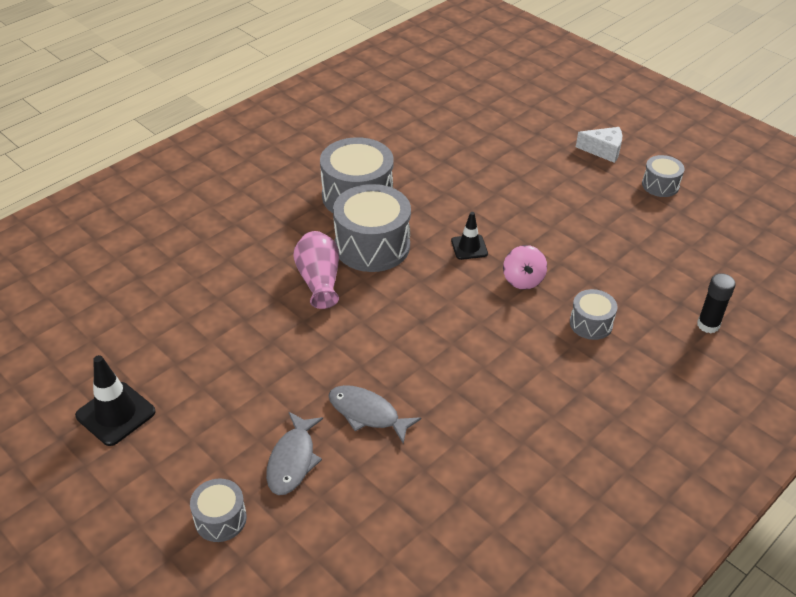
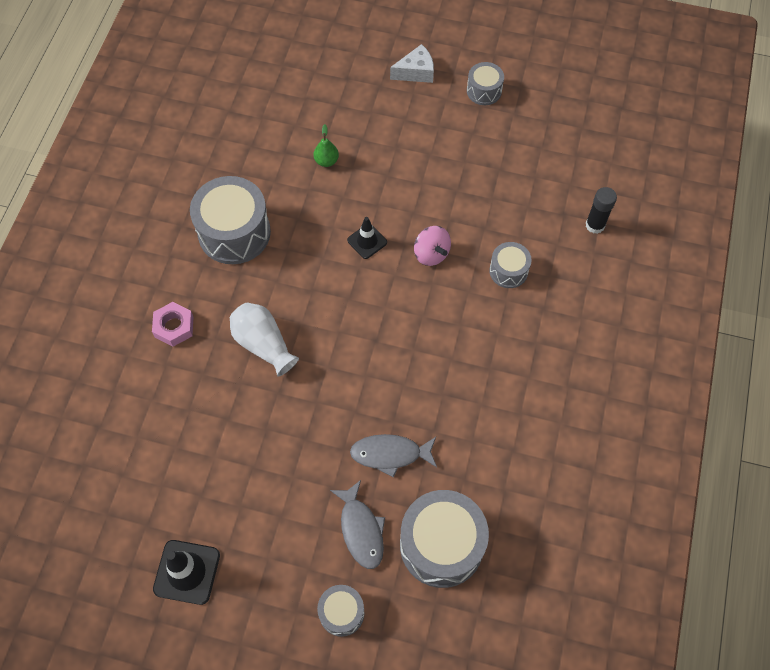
camera: 30 degrees left, 20 degrees up
pink vase [293,231,339,309] -> white vase [230,302,299,377]
grey drum [333,184,411,272] -> grey drum moved to [400,490,489,588]
none -> pink nut [152,302,193,347]
none -> green pear [314,124,339,167]

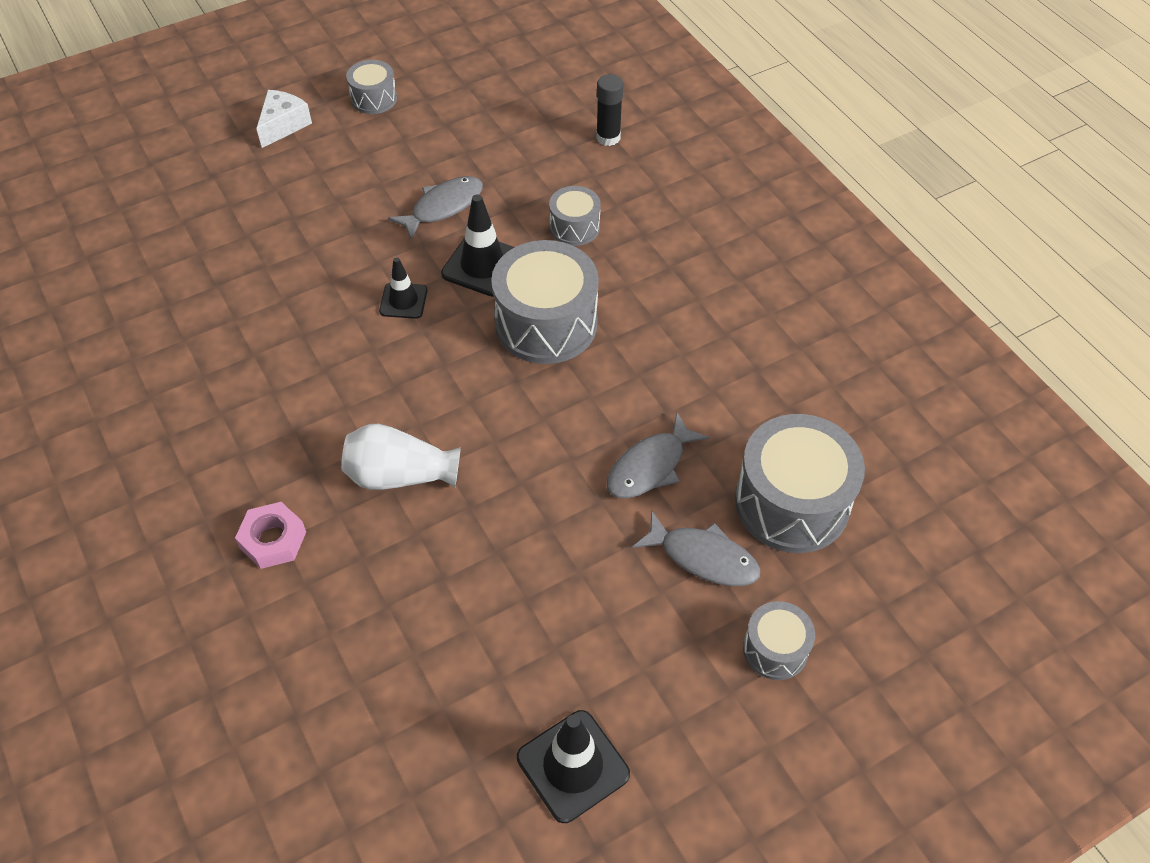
camera: 45 degrees left, 10 degrees down
grey drum [190,176,271,264] -> grey drum moved to [491,240,599,364]
green pear [314,124,339,167] -> none
pink spinning top [414,226,451,266] -> black traffic cone [441,194,514,297]
none -> grey fish [388,176,483,240]

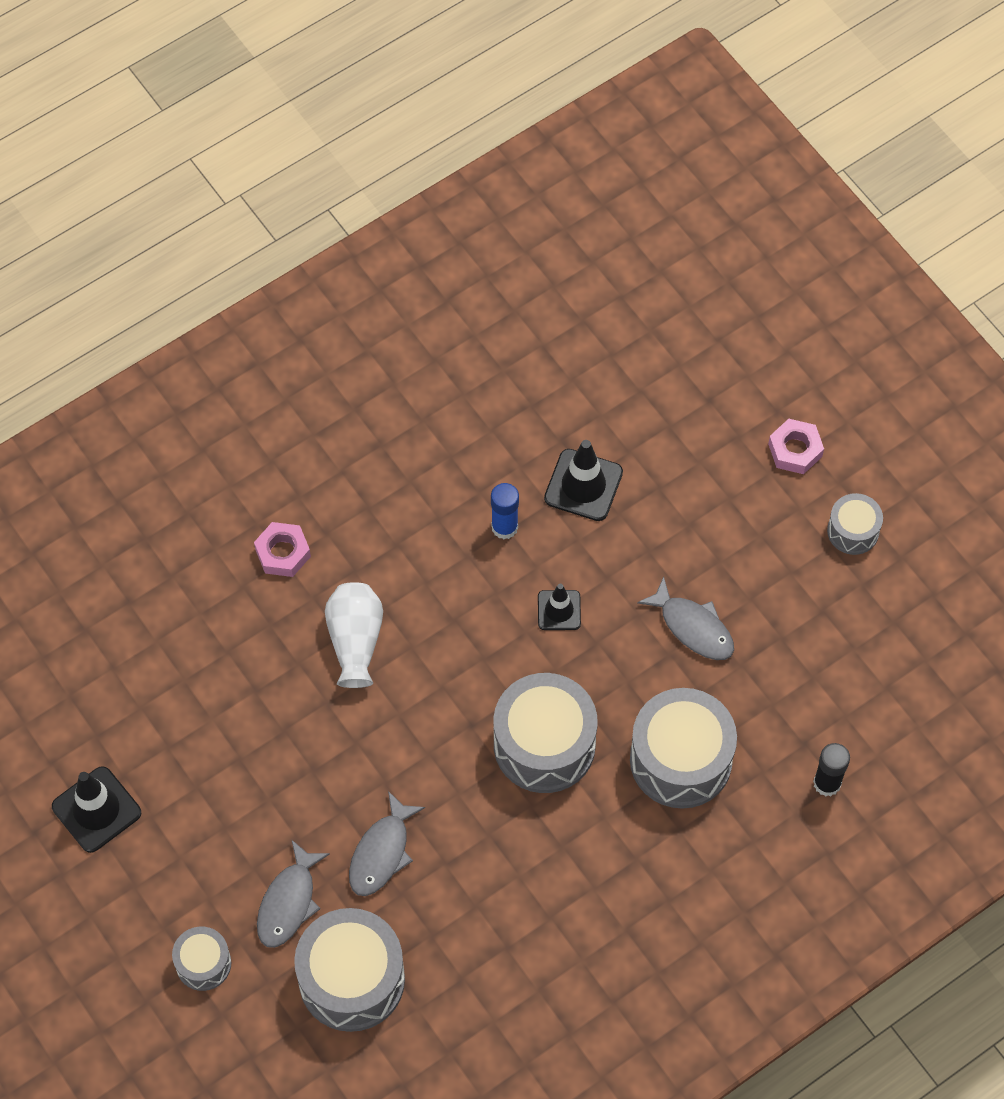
camera: 85 degrees right, 10 degrees up
white cheese [256,90,312,148] -> pink nut [768,419,824,474]
black traffic cone [441,194,514,297] -> black traffic cone moved to [544,440,623,521]
grey drum [549,186,601,246] -> grey drum [630,688,737,809], size x1.90
grey fish [607,413,709,498] -> grey fish turned 105 degrees counterclockwise [349,791,425,896]
none -> blue glue stick [491,483,519,539]

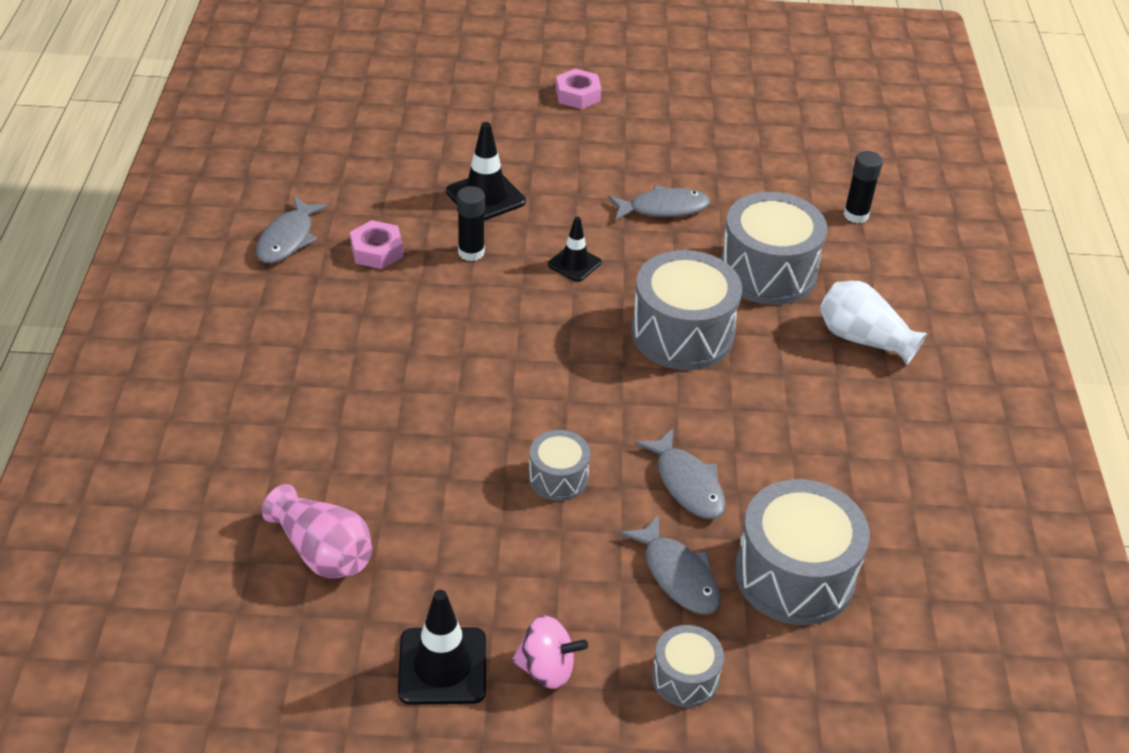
camera: 55 degrees left, 20 degrees down
pink nut [254,522,311,577] -> pink nut moved to [350,220,403,269]
white vase [325,582,383,688] -> white vase moved to [820,281,927,365]
blue glue stick [491,483,519,539] -> black glue stick [457,186,485,261]
grey drum [827,493,883,555] -> grey drum moved to [529,430,590,501]
none -> grey fish [256,196,328,263]
none -> pink vase [262,484,372,578]
none -> pink spinning top [512,615,588,689]

